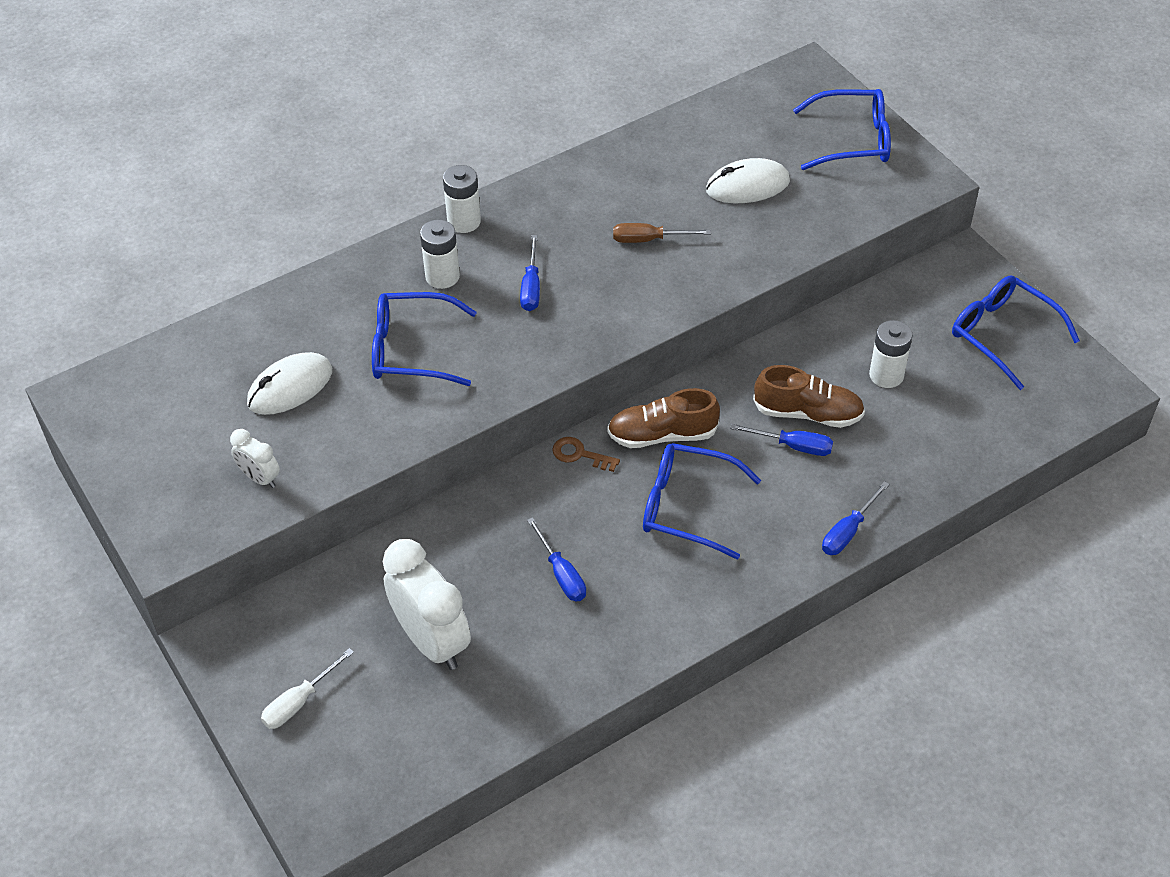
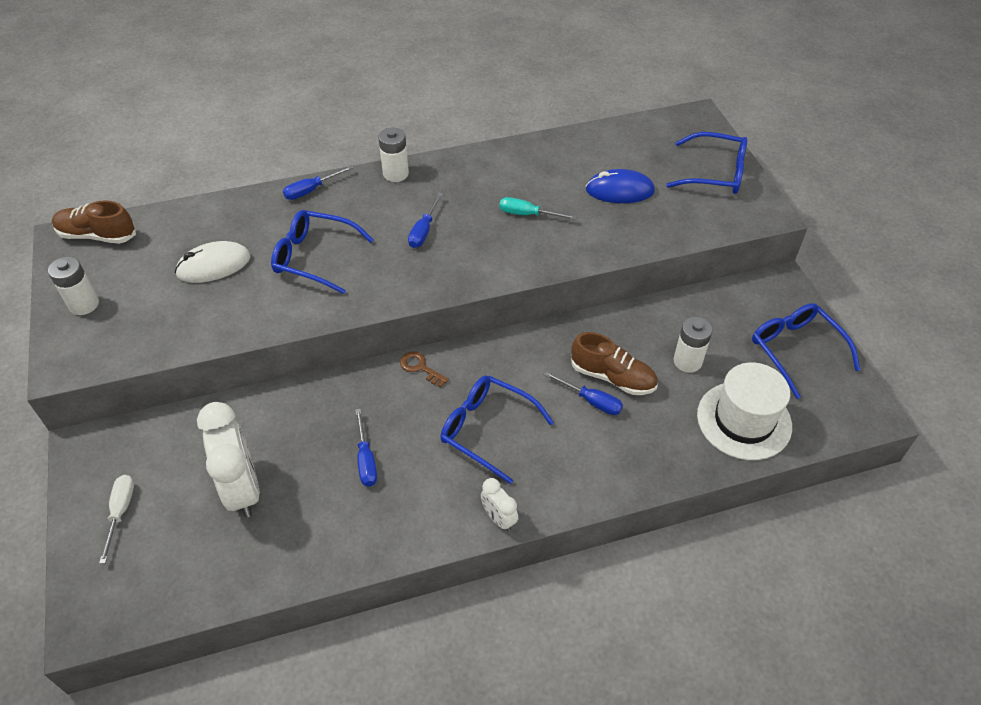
camera: 15 degrees right, 0 degrees up
white clock [230,429,280,488] -> white clock moved to [481,478,518,531]
white screwdriver [261,648,354,729] -> white screwdriver turned 120 degrees clockwise [99,475,134,564]
white battery [420,220,460,289] -> white battery moved to [48,256,99,315]
brown shoe [607,388,720,448] -> brown shoe moved to [52,200,136,244]
brown screwdriver [613,223,711,243] -> turquoise screwdriver [499,197,577,220]
white mouse [706,158,790,203] -> blue mouse [586,169,655,203]
blue screwdriver [822,481,890,555] -> blue screwdriver moved to [283,165,353,200]
none -> white hat [697,362,792,460]

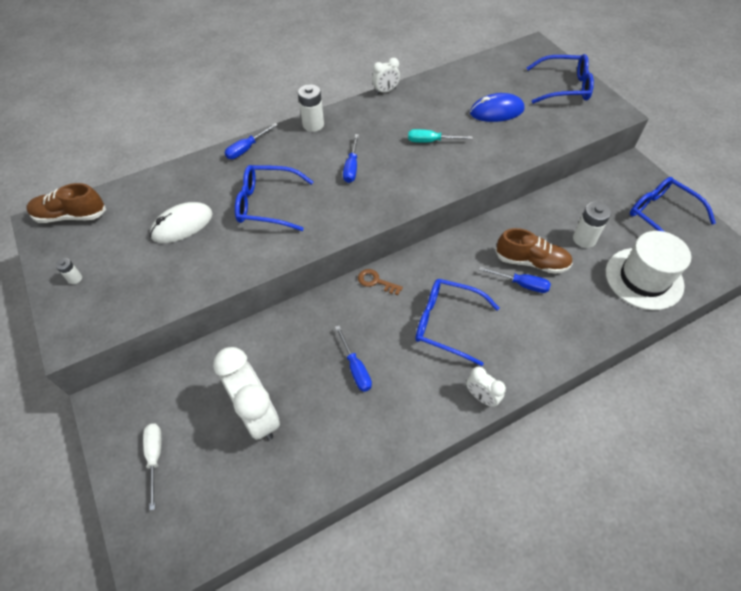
camera: 10 degrees left, 5 degrees up
white battery [48,256,99,315] -> white battery [56,258,82,284], size x0.53
none -> white clock [372,58,400,94]

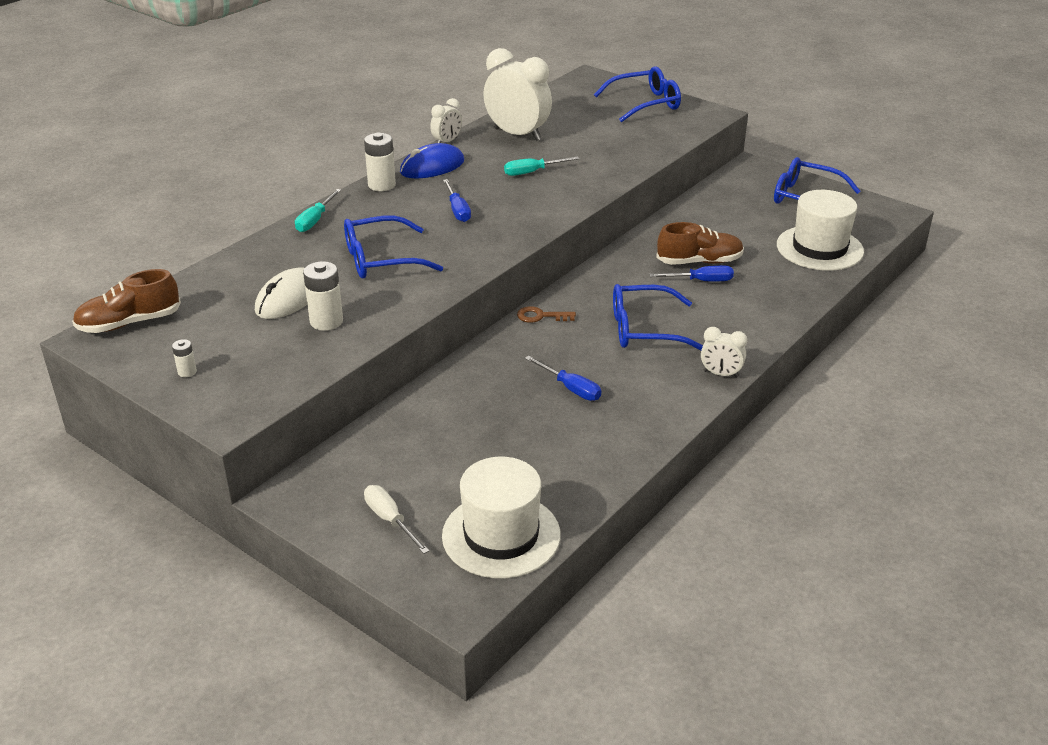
camera: 25 degrees left, 20 degrees down
white clock [213,347,280,440] -> white clock moved to [483,48,552,141]
blue screwdriver [225,123,278,159] -> turquoise screwdriver [295,189,341,232]
blue mouse [470,93,524,122] -> blue mouse moved to [400,143,464,178]
white battery [573,202,611,248] -> white battery moved to [303,261,343,331]
none -> white hat [442,457,561,579]

